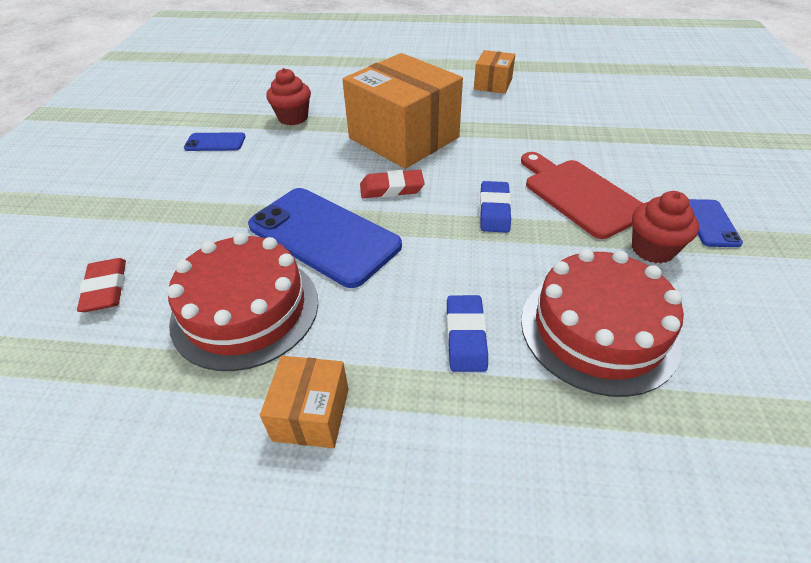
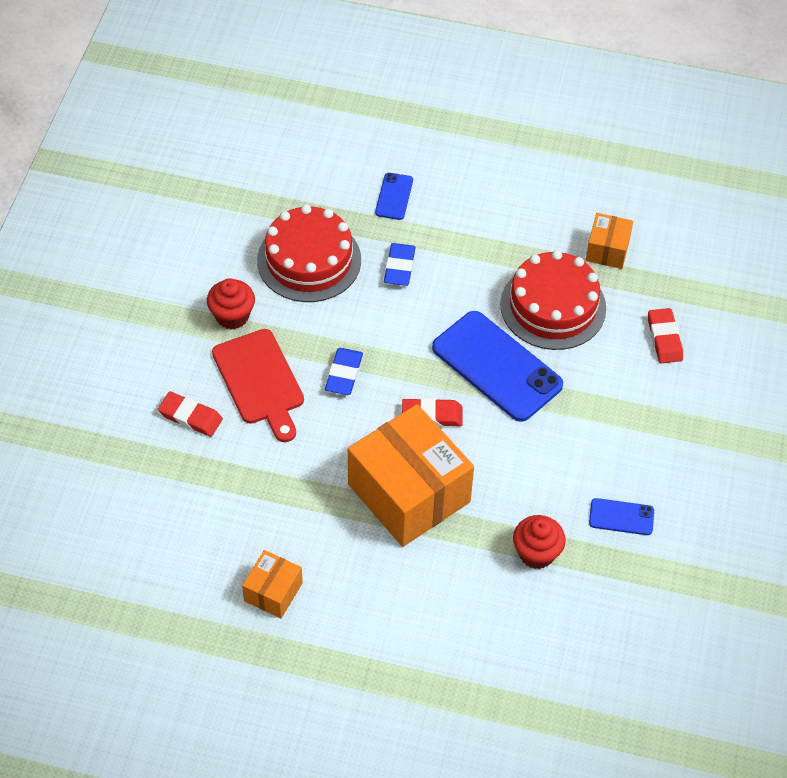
camera: 175 degrees left, 10 degrees up
orange box [260,356,349,448] -> orange box moved to [586,213,633,269]
blue phone [689,199,743,247] -> blue phone moved to [375,173,413,220]
none -> red eraser [158,391,223,437]

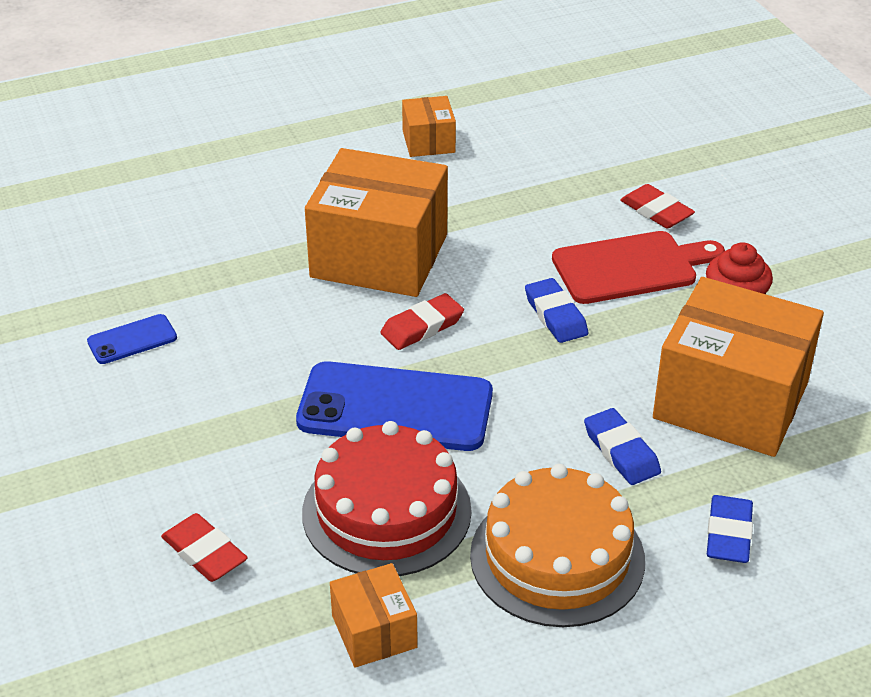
camera: 145 degrees right, 15 degrees down
red eraser [158,391,223,437] -> red eraser turned 60 degrees clockwise [620,184,695,228]
red cutting board [212,329,304,442] -> red cutting board turned 135 degrees clockwise [552,231,725,304]
red cake [257,205,361,302] -> orange box [653,277,824,457]
blue phone [375,173,413,220] -> blue eraser [707,495,753,563]
red cupcake [513,515,566,569] -> none
none -> orange cake [470,464,645,627]

